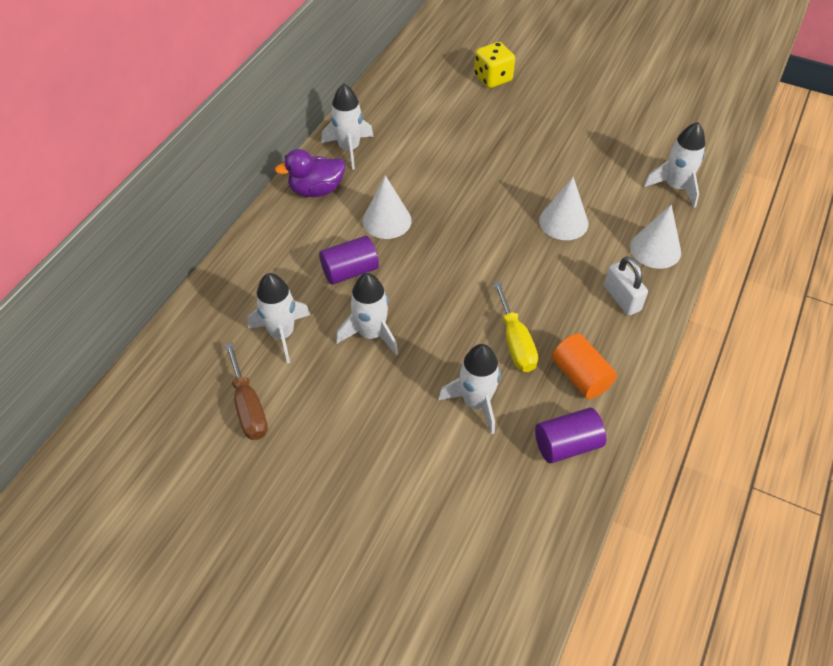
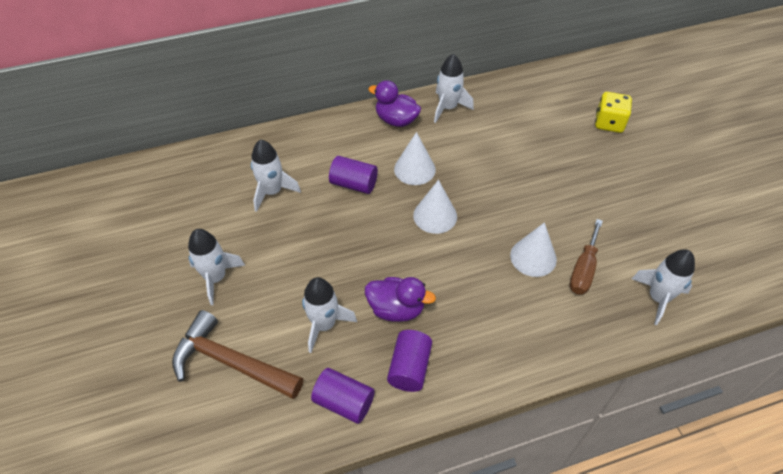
camera: 45 degrees right, 0 degrees up
brown screwdriver [225,342,268,440] -> brown screwdriver moved to [570,219,603,295]
white rocket [336,273,398,355] -> white rocket moved to [188,229,245,305]
yellow screwdriver [493,281,538,372] -> purple duck [365,277,436,322]
orange cylinder [552,334,617,399] -> purple cylinder [387,330,432,392]
white padlock [604,256,648,315] -> none
white cone [630,205,681,269] -> white cone moved to [413,180,457,234]
none -> brown hammer [172,310,303,399]

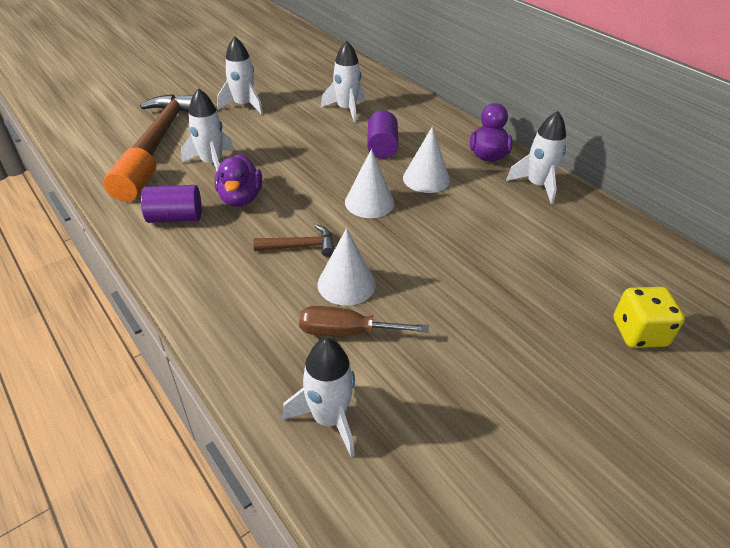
camera: 70 degrees right, 10 degrees down
purple cylinder [311,368,375,424] -> orange cylinder [104,147,156,202]
none -> brown hammer [253,225,334,257]

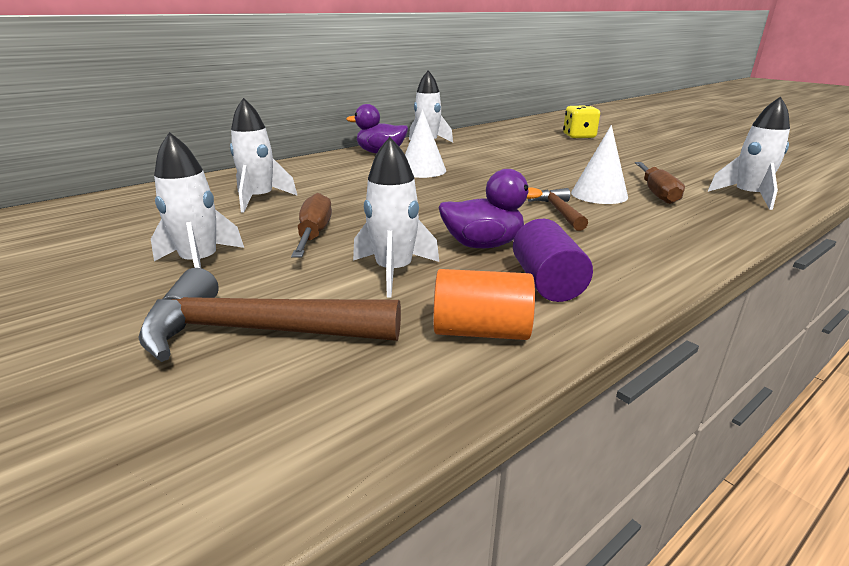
camera: 90 degrees left, 15 degrees down
white cone [345,149,394,218] -> none
purple cylinder [367,110,398,159] -> none
none -> brown screwdriver [291,193,332,258]

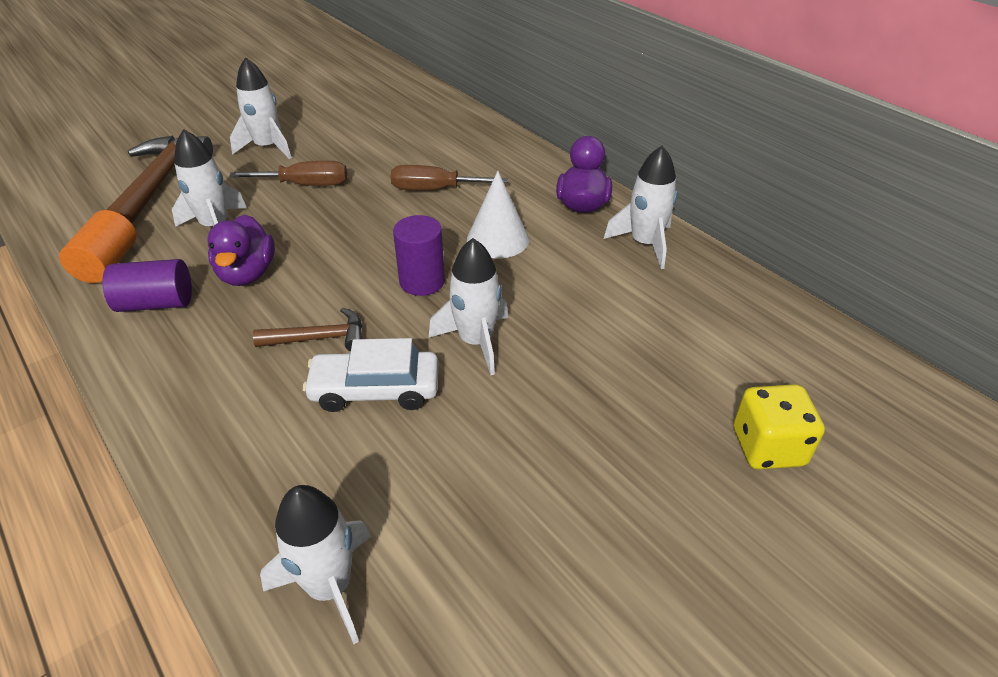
camera: 90 degrees right, 15 degrees up
white rocket [230,98,298,213] -> white rocket moved to [429,238,508,375]
white cone [571,125,628,204] -> white car [303,338,439,412]
brown screwdriver [635,162,685,204] -> brown screwdriver moved to [391,165,508,190]
none -> purple cylinder [393,215,445,296]

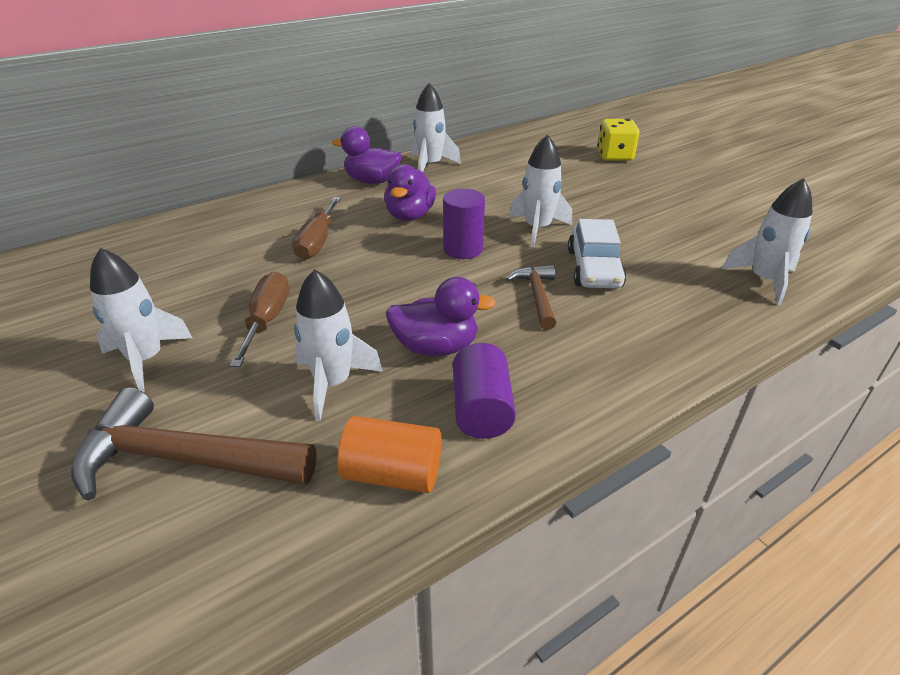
camera: 85 degrees left, 5 degrees down
white cone [467,171,529,258] -> purple duck [384,164,436,221]

